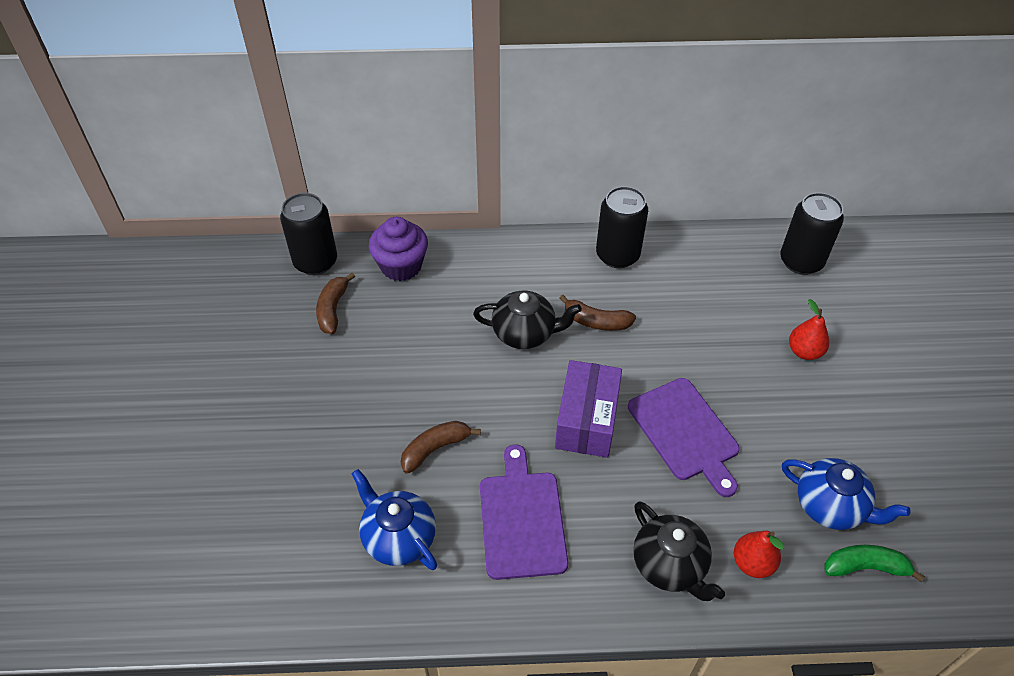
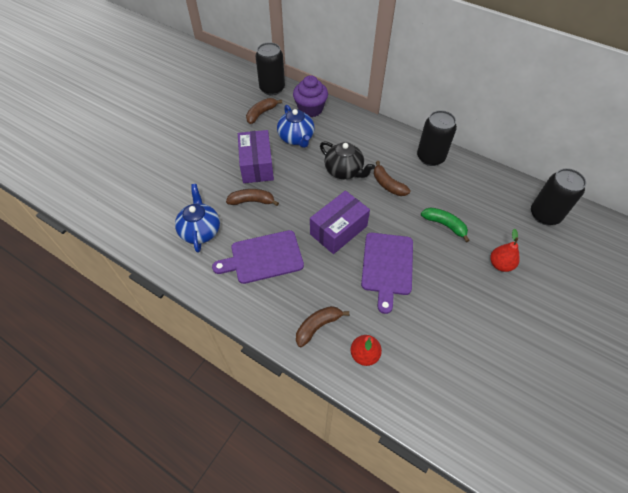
camera: 35 degrees right, 5 degrees up
purple cutting board [480,444,568,580] -> purple cutting board turned 135 degrees counterclockwise [212,230,304,284]
black teapot [633,501,725,601] -> brown banana [296,306,349,348]
blue teapot [782,458,911,530] -> blue teapot moved to [277,105,315,148]
green banana [824,545,925,582] -> green banana moved to [421,207,470,242]
none -> purple box [238,130,274,183]

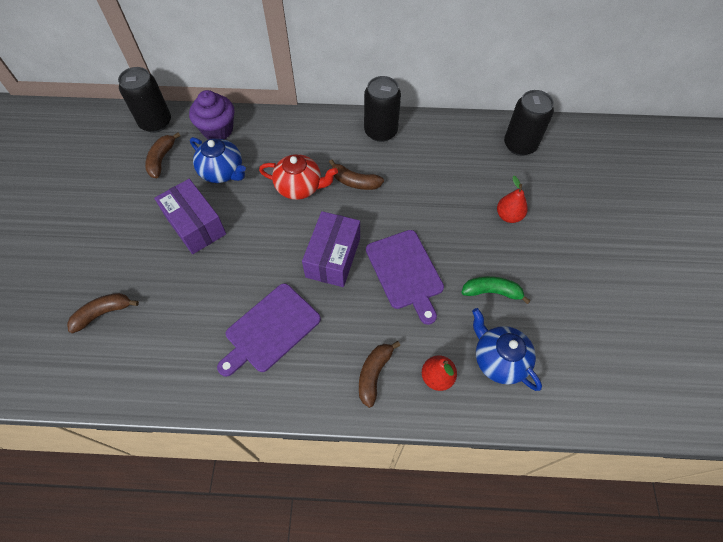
camera: 30 degrees left, 5 degrees up
blue teapot [175,184,220,253] -> blue teapot moved to [472,308,542,391]
brown banana [226,189,279,206] -> brown banana moved to [67,293,139,333]
black teapot [320,141,375,179] -> red teapot [259,154,338,200]
green banana [421,207,470,242] -> green banana moved to [461,276,531,304]

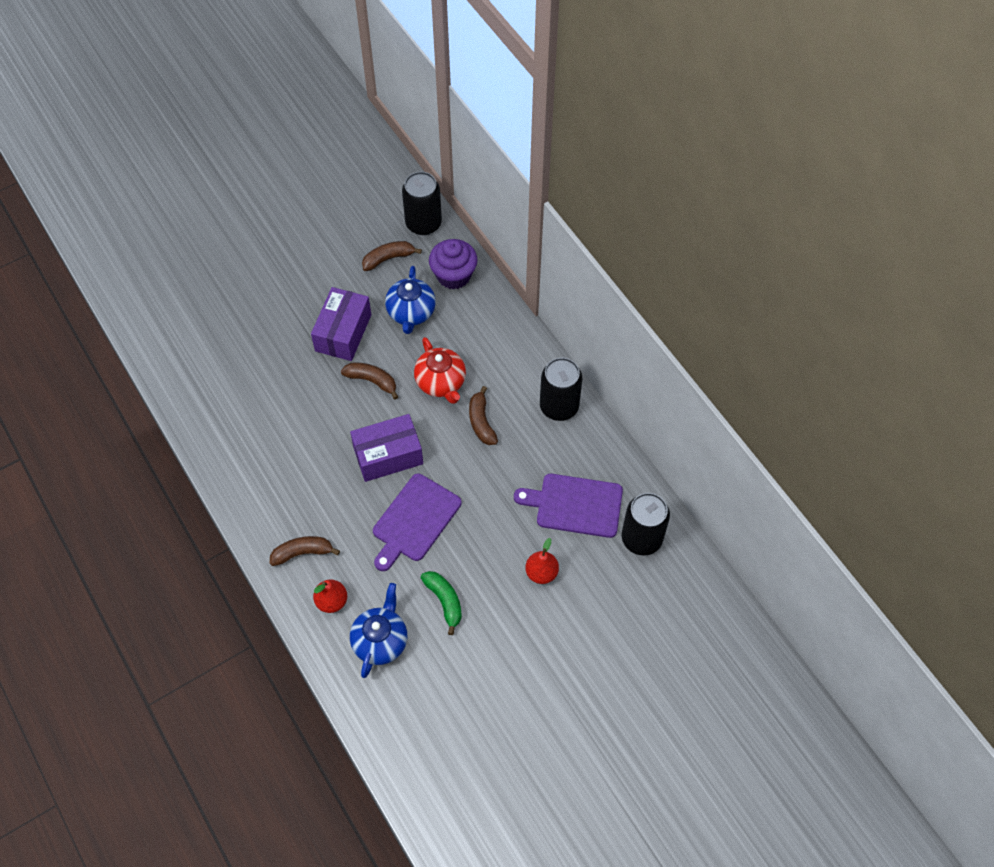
camera: 55 degrees right, 0 degrees up
brown banana [67,293,139,333] -> brown banana moved to [341,363,398,399]
purple cutting board [217,283,321,377] -> purple cutting board moved to [514,474,623,538]

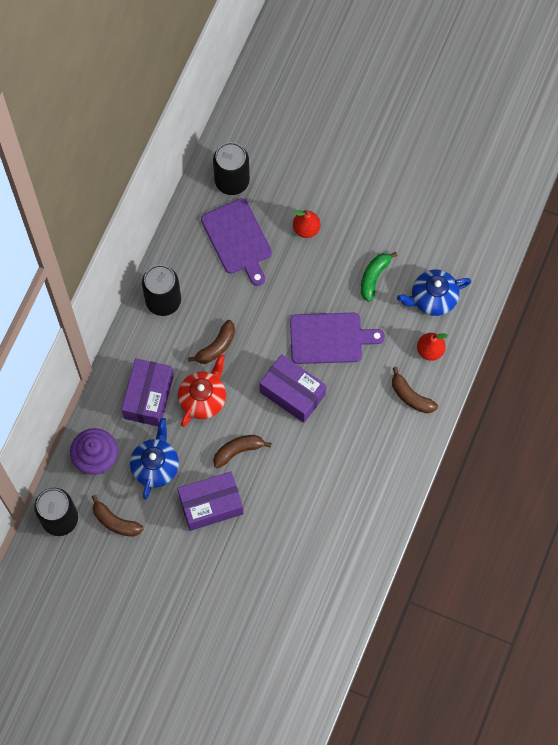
camera: 125 degrees left, 10 degrees up
brown banana [341,363,398,399] -> brown banana turned 75 degrees clockwise [213,435,271,468]
blue teapot [385,266,436,334] -> blue teapot turned 45 degrees counterclockwise [130,418,179,499]
none -> purple box [121,358,174,426]

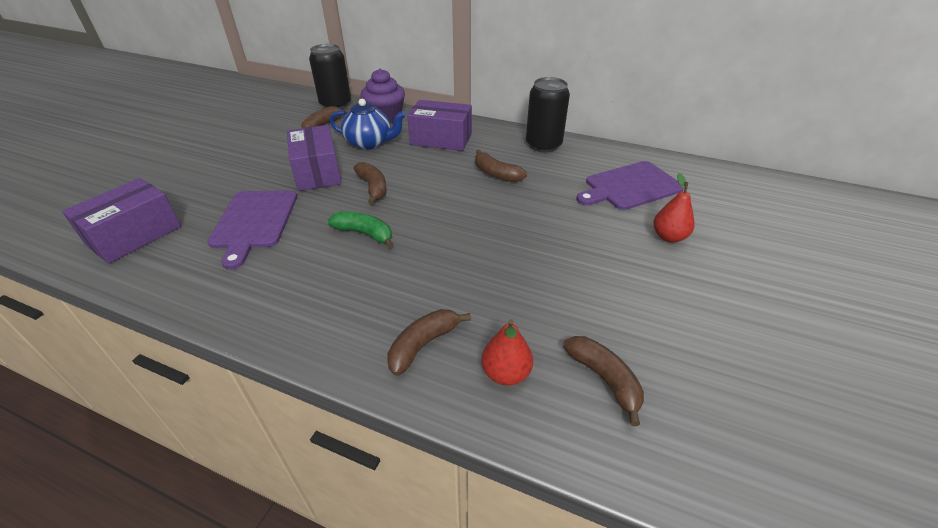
camera: 90 degrees right, 30 degrees down
red teapot [178,354,226,427] -> none
black can [213,142,250,195] -> none
purple box [260,354,326,423] -> purple box moved to [62,178,181,264]
purple cutting board [290,313,385,364] -> purple cutting board moved to [207,190,297,269]
green banana [361,252,398,302] -> green banana moved to [328,211,393,248]
blue teapot [397,270,471,316] -> brown banana [563,336,644,426]

